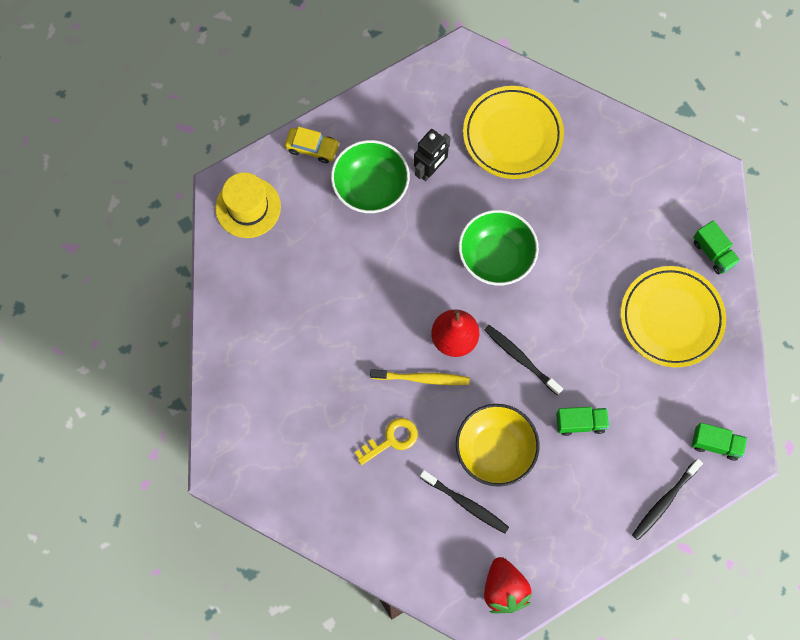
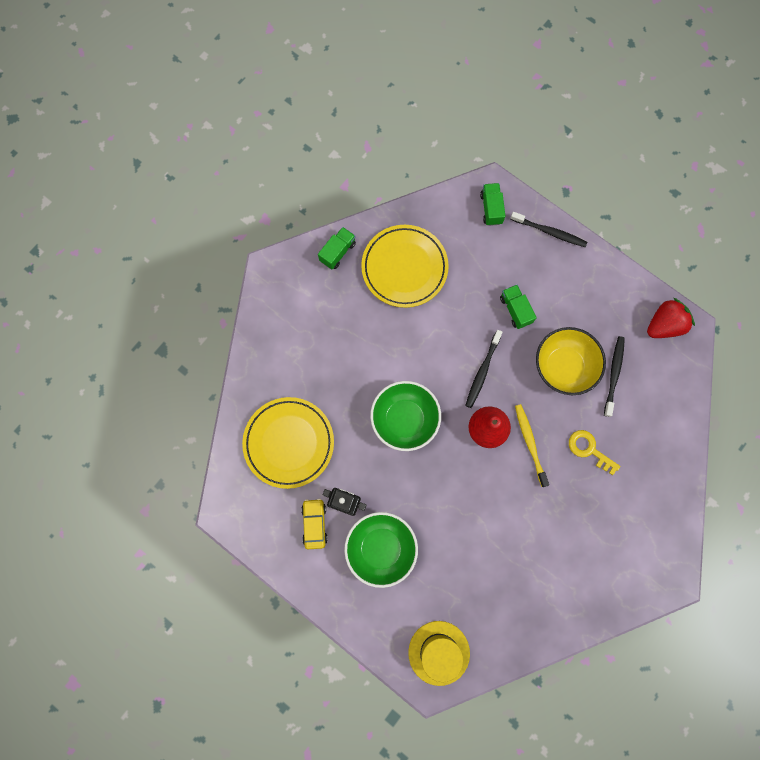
camera: 110 degrees left, 5 degrees up
yellow car [285,126,340,163] -> yellow car moved to [301,499,328,549]

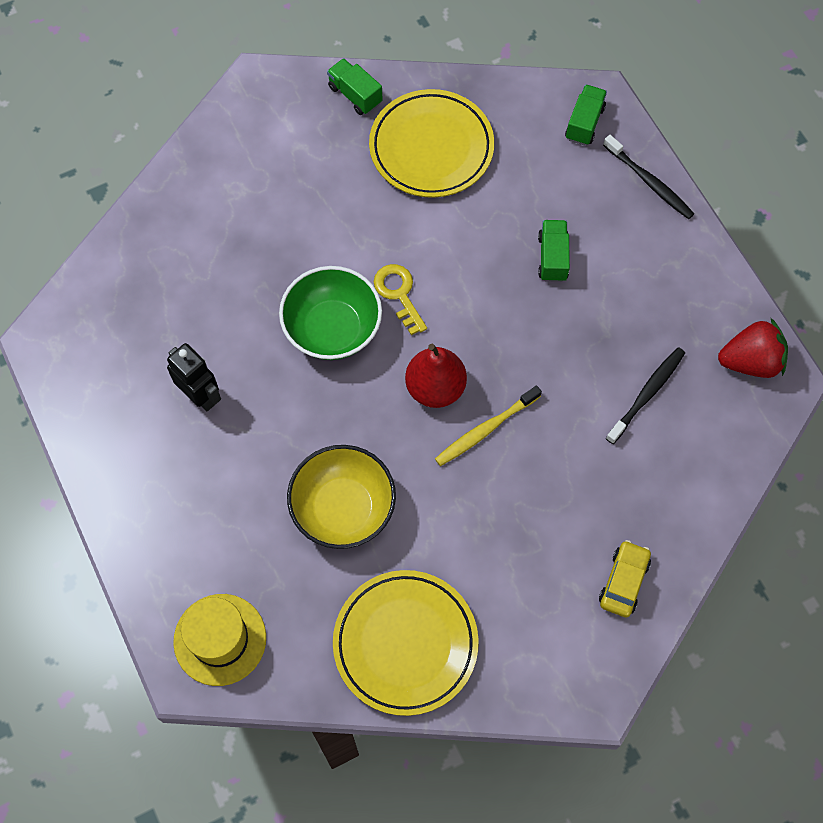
camera: 25 degrees right, 10 degrees down
yellow plate [242,397,334,489] -> yellow plate moved to [333,570,479,716]
yellow car [301,499,328,549] -> yellow car moved to [599,540,651,617]
green truck [318,227,356,270] -> green truck turned 105 degrees counterclockwise [327,58,383,115]
green bowl [344,512,418,588] -> none
black toothbrush [465,330,503,408] -> none
yellow toothbrush [515,404,549,487] -> yellow toothbrush turned 135 degrees counterclockwise [435,385,542,466]
yellow bowl [536,327,606,395] -> yellow bowl moved to [287,445,396,549]
yellow key [569,430,621,475] -> yellow key moved to [374,264,427,335]

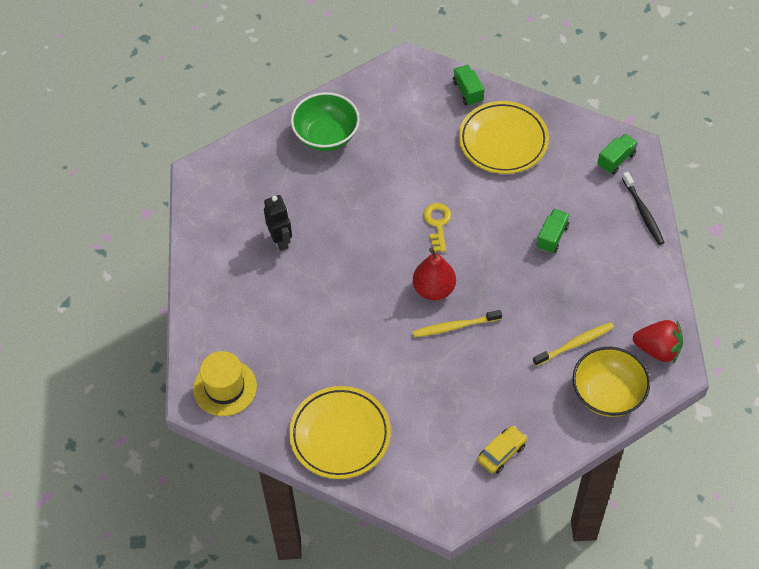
camera: 25 degrees right, 10 degrees down
green bowl [279,266,382,360] -> green bowl moved to [291,92,360,151]
yellow bowl [287,445,396,549] -> yellow bowl moved to [572,347,650,417]
black toothbrush [606,347,685,444] -> yellow toothbrush [533,322,614,366]

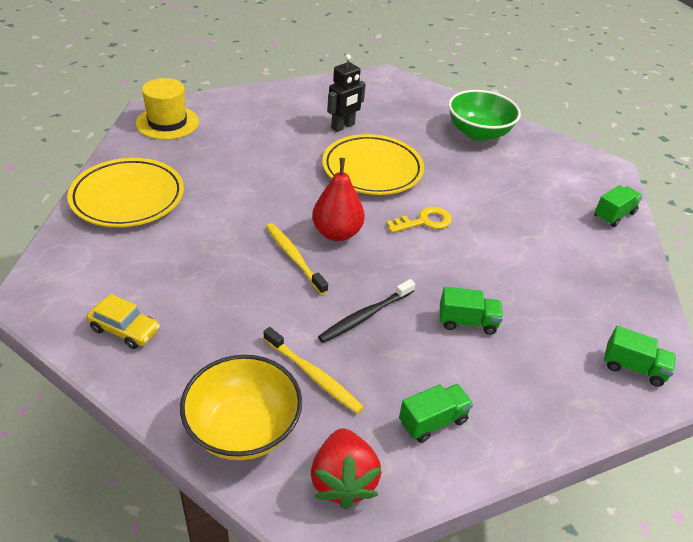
camera: 65 degrees right, 15 degrees down
yellow plate [459,101,549,174] -> yellow plate moved to [322,134,424,195]
black toothbrush [622,172,665,245] -> black toothbrush moved to [318,279,415,343]
none -> green truck [399,384,473,443]

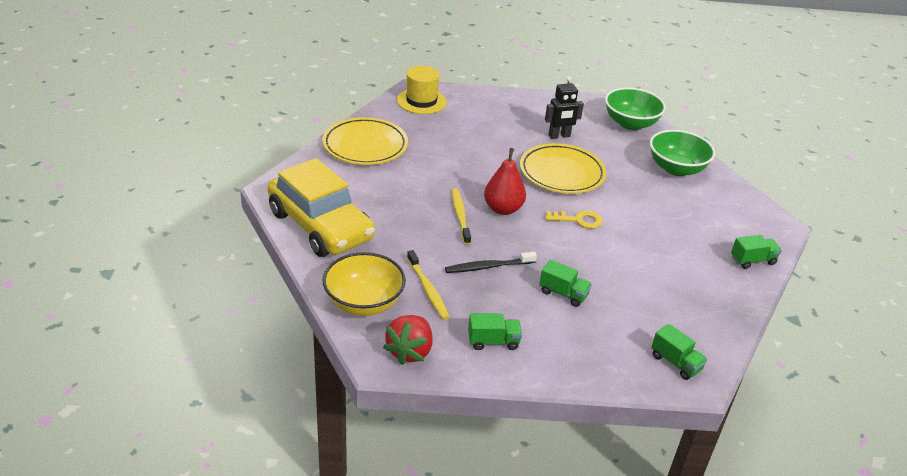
camera: 25 degrees right, 5 degrees down
yellow car [87,294,160,349] -> yellow car [267,158,375,257], size x2.47
none -> green bowl [605,88,666,130]

